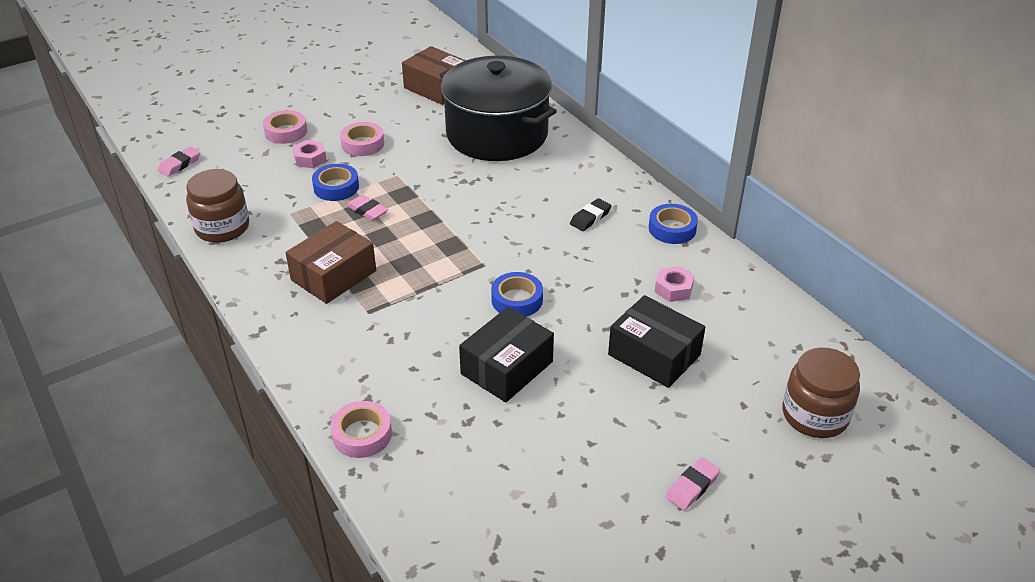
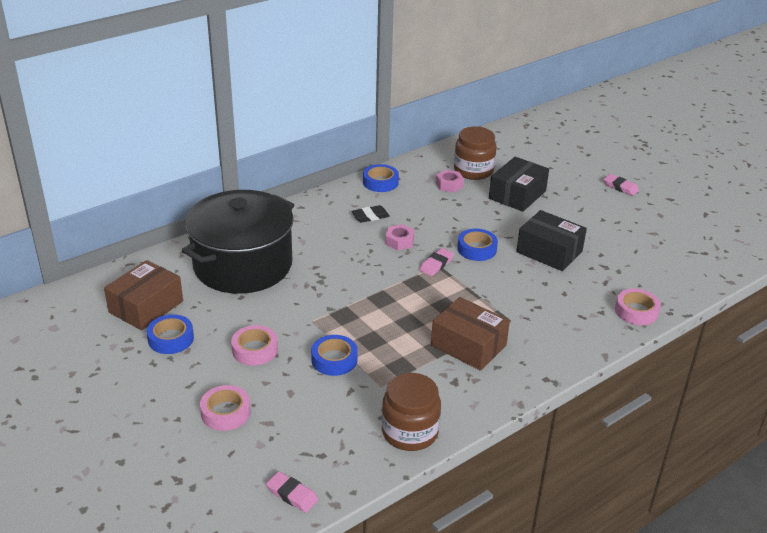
camera: 95 degrees left, 5 degrees down
pink nut [293,140,327,168] -> pink nut moved to [385,224,414,250]
pink eraser [346,195,388,221] -> pink eraser moved to [420,248,454,276]
black eraser [570,198,611,231] -> black eraser turned 60 degrees counterclockwise [351,205,390,222]
brown jar [783,347,860,438] -> brown jar moved to [454,127,496,180]
none -> blue tape [147,314,194,354]

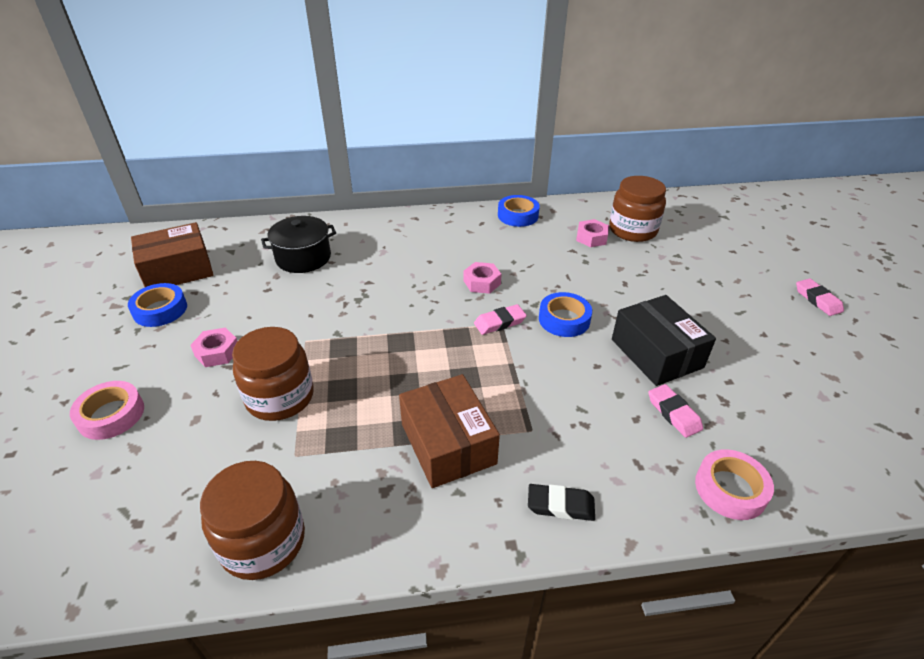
camera: 30 degrees right, 5 degrees up
black pot [182,190,294,294] -> black pot [261,216,336,273], size x0.50
pink tape [231,325,278,366] -> pink nut [190,327,238,367]
pink eraser [266,471,318,513] -> pink eraser moved to [648,384,703,438]
blue tape [311,335,358,376] -> brown jar [232,327,314,421]
black eraser [351,205,390,222] -> black eraser moved to [528,484,595,521]
black box [489,157,549,212] -> none

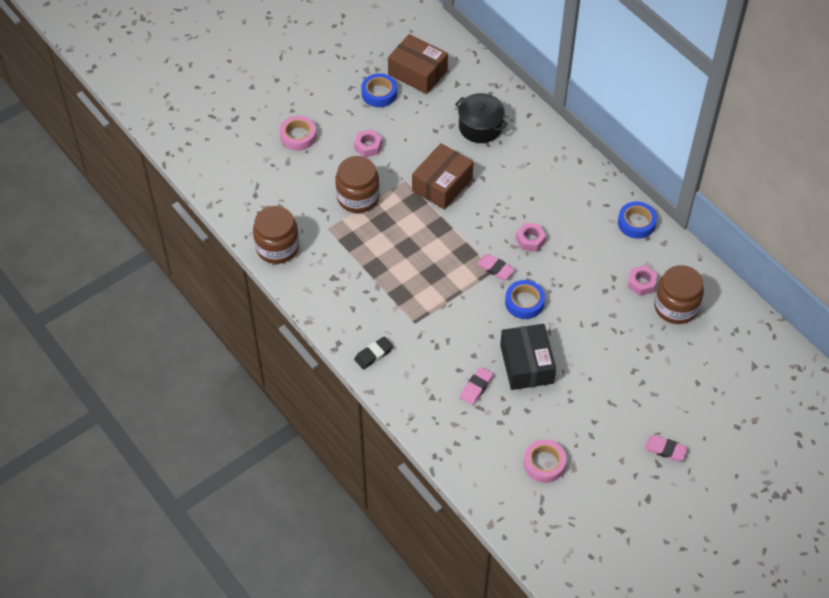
camera: 60 degrees right, 15 degrees up
brown box [399,374,500,488] -> brown box moved to [412,143,474,210]
black eraser [528,484,595,521] -> black eraser turned 75 degrees clockwise [354,336,393,369]
black box [612,295,716,386] -> black box turned 45 degrees counterclockwise [500,324,556,390]
pink tape [695,449,774,520] -> pink tape moved to [524,439,566,483]
pink eraser [796,278,844,316] -> pink eraser turned 75 degrees clockwise [645,435,688,461]

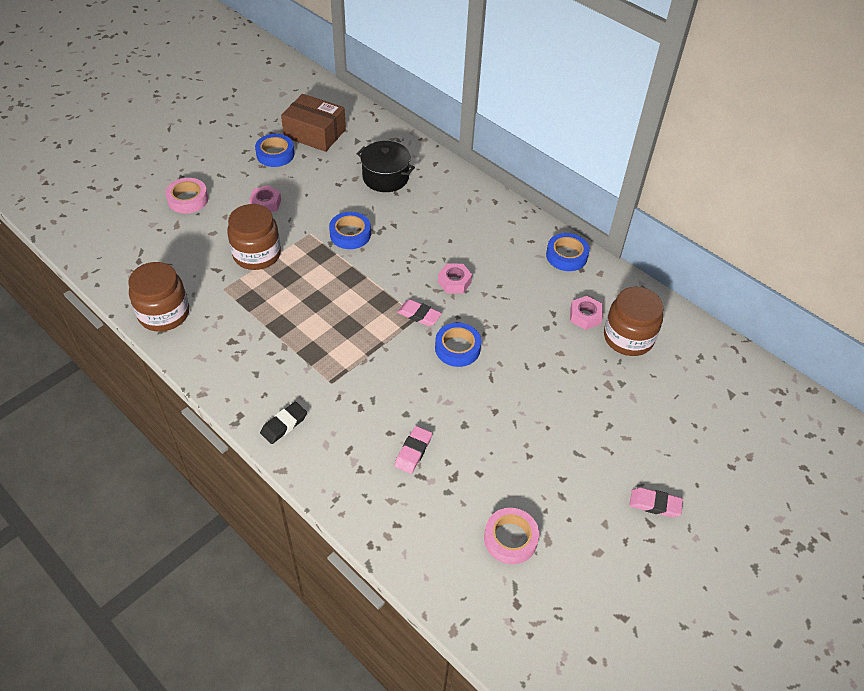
camera: 10 degrees left, 5 degrees down
brown box [412,143,474,210] -> blue tape [329,212,371,249]
black box [500,324,556,390] -> none

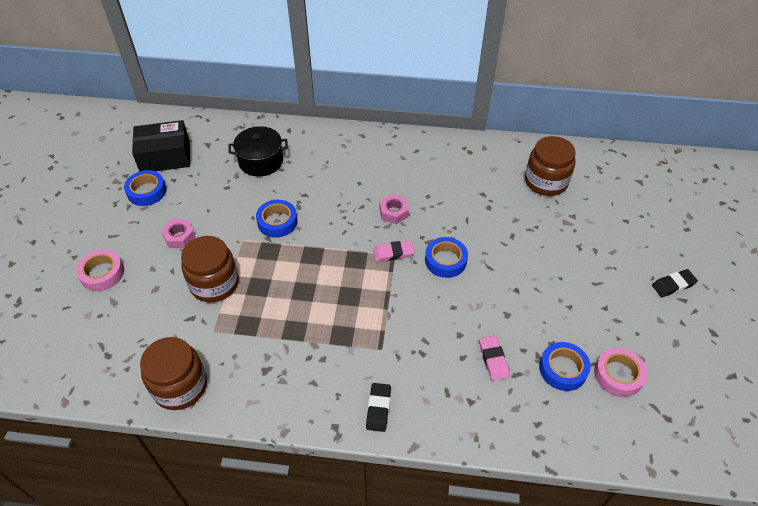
camera: 35 degrees left, 0 degrees up
brown box [281,94,346,152] -> black box [132,120,190,172]
blue tape [546,233,590,271] -> blue tape moved to [539,342,591,391]
pink nut [570,296,603,330] -> none
pink eraser [630,487,683,517] -> black eraser [652,269,698,297]

